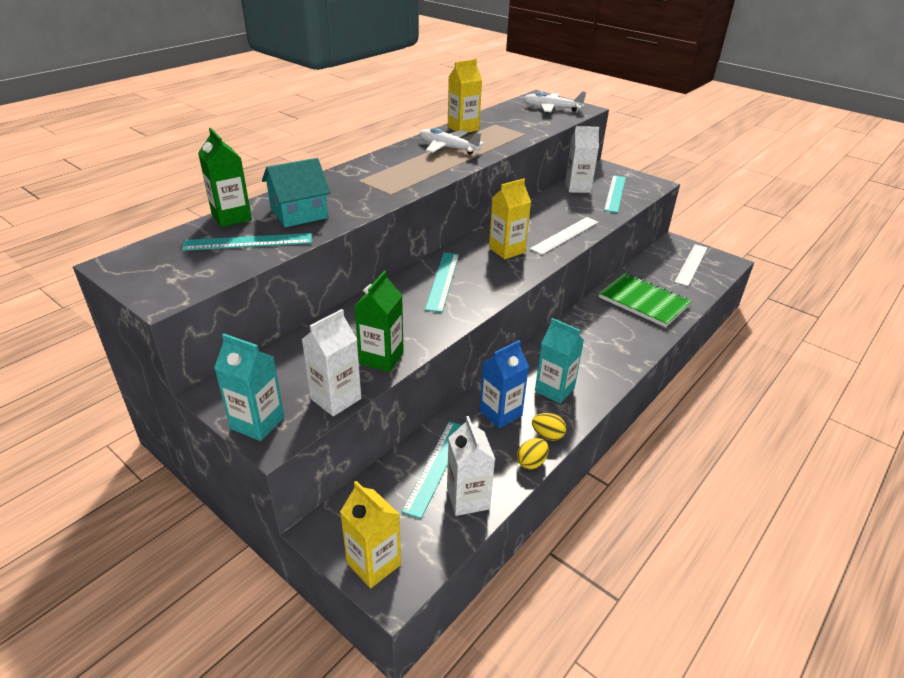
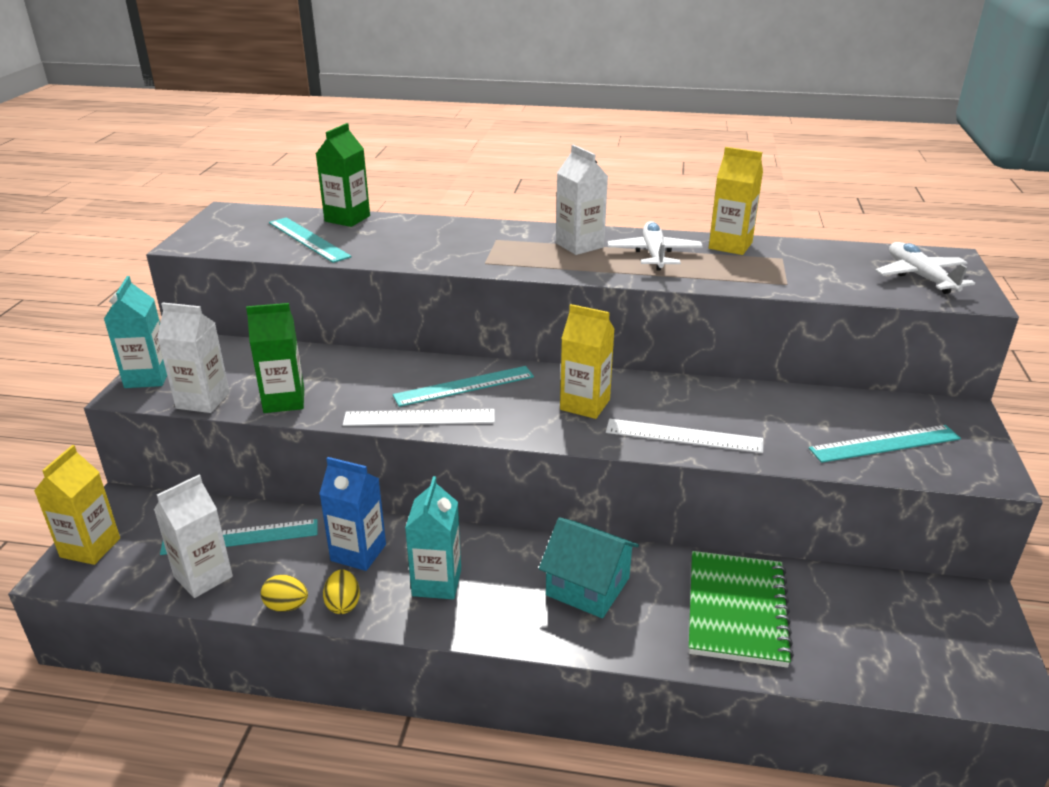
camera: 60 degrees right, 5 degrees down
turquoise house [262,158,331,227] -> turquoise house moved to [539,517,639,618]
white carton [565,126,599,193] -> white carton moved to [556,145,608,255]
white ruler [675,244,707,286] -> white ruler moved to [343,409,495,426]

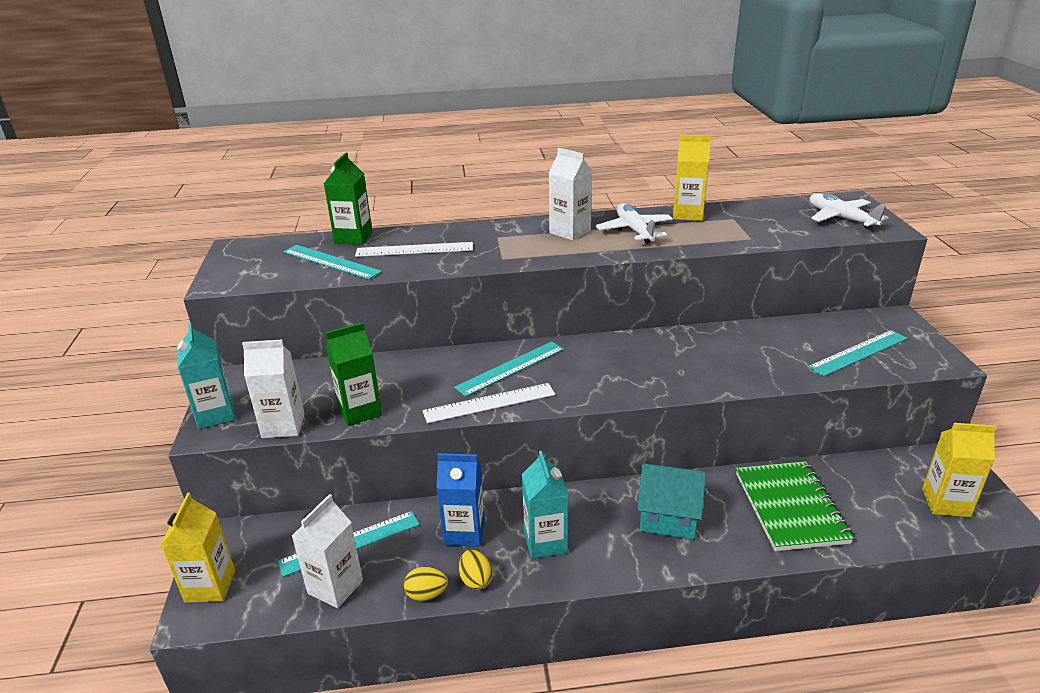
camera: 15 degrees left, 0 degrees up
yellow carton [560,304,615,419] -> yellow carton moved to [922,423,996,517]
white ruler [606,419,763,453] -> white ruler moved to [355,242,473,257]

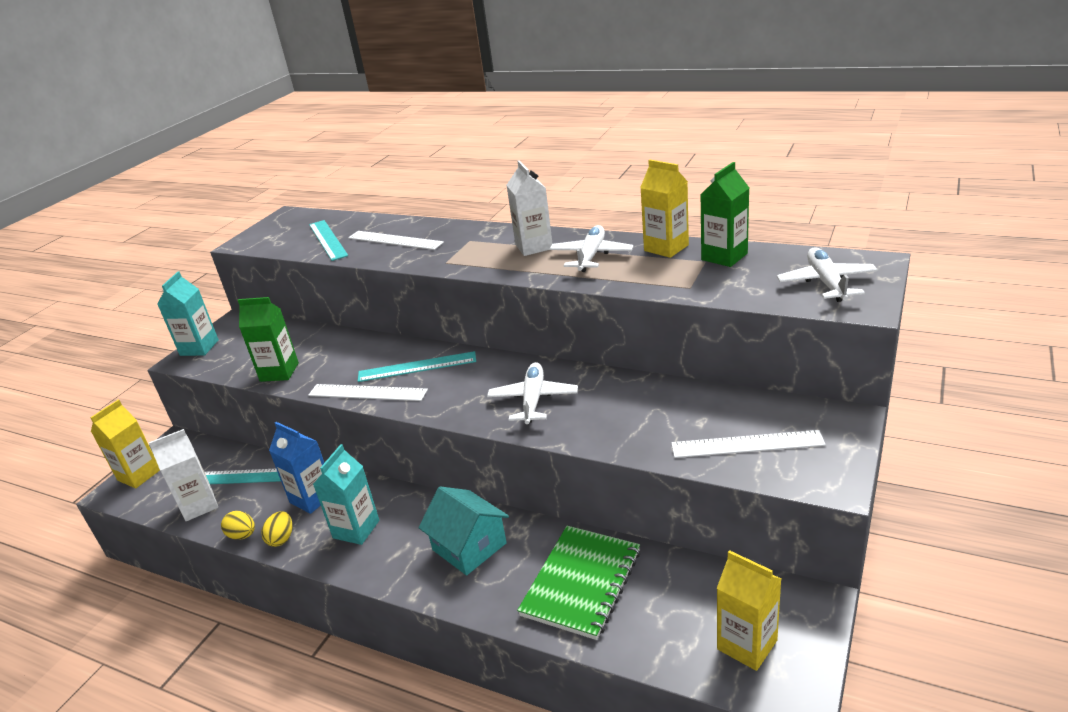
camera: 35 degrees right, 0 degrees up
white carton [242,340,304,438] -> none
green carton [324,152,373,245] -> green carton moved to [701,162,749,267]
turquoise ruler [808,330,908,377] -> white ruler [671,430,826,458]
none -> white plane [487,362,578,424]

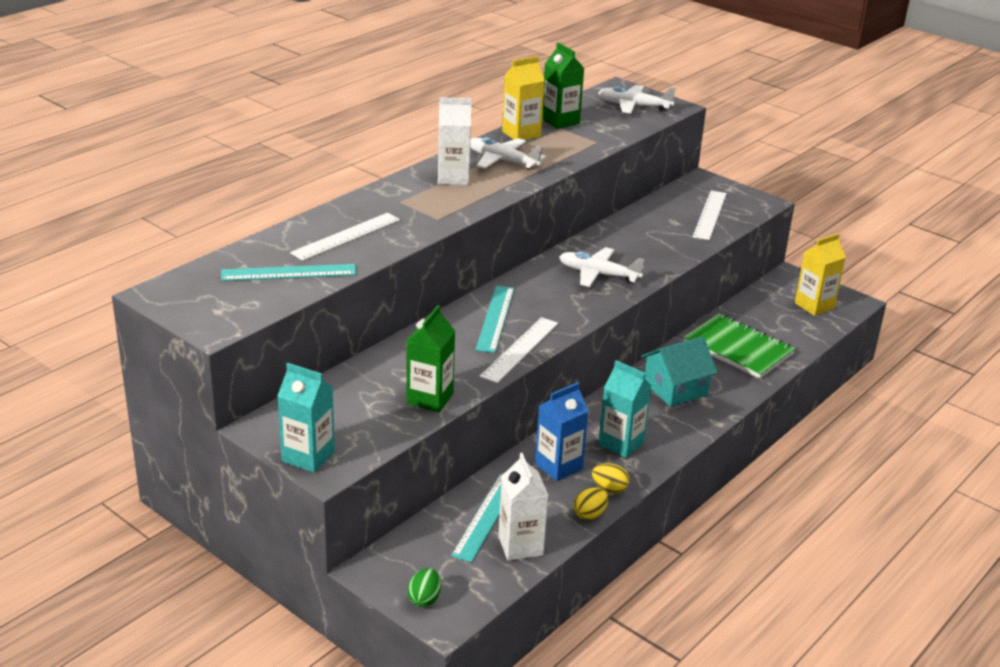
camera: 80 degrees left, 0 degrees up
yellow carton [90,399,160,488] -> green egg [408,568,441,607]

